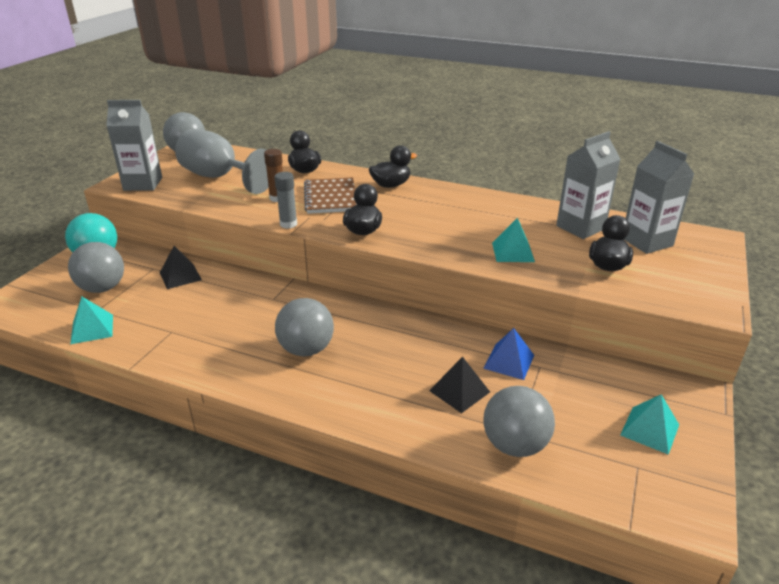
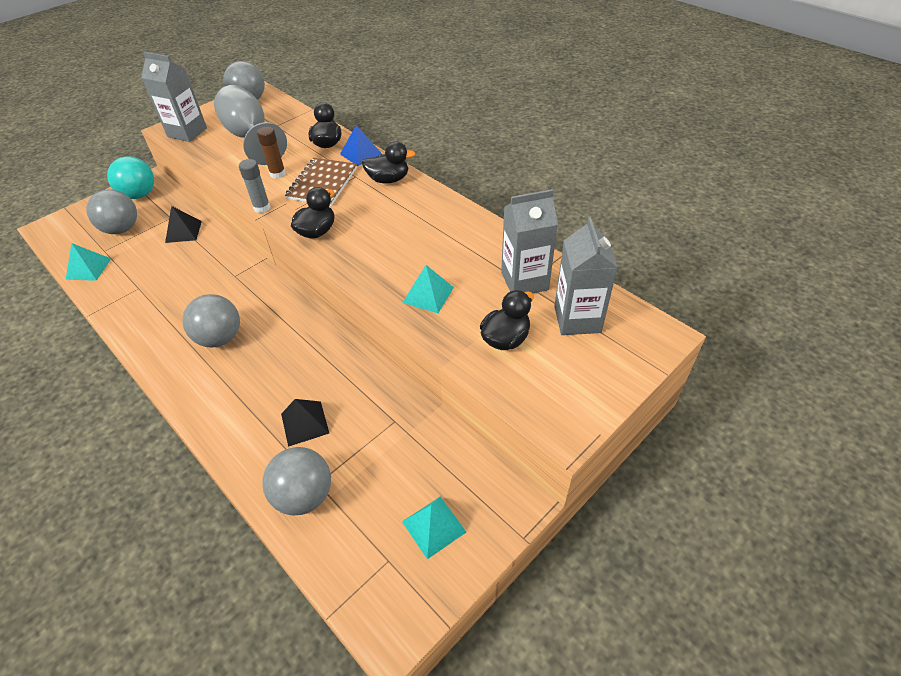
camera: 25 degrees right, 15 degrees up
blue pyramid [483,328,534,380] -> blue pyramid moved to [340,125,382,166]

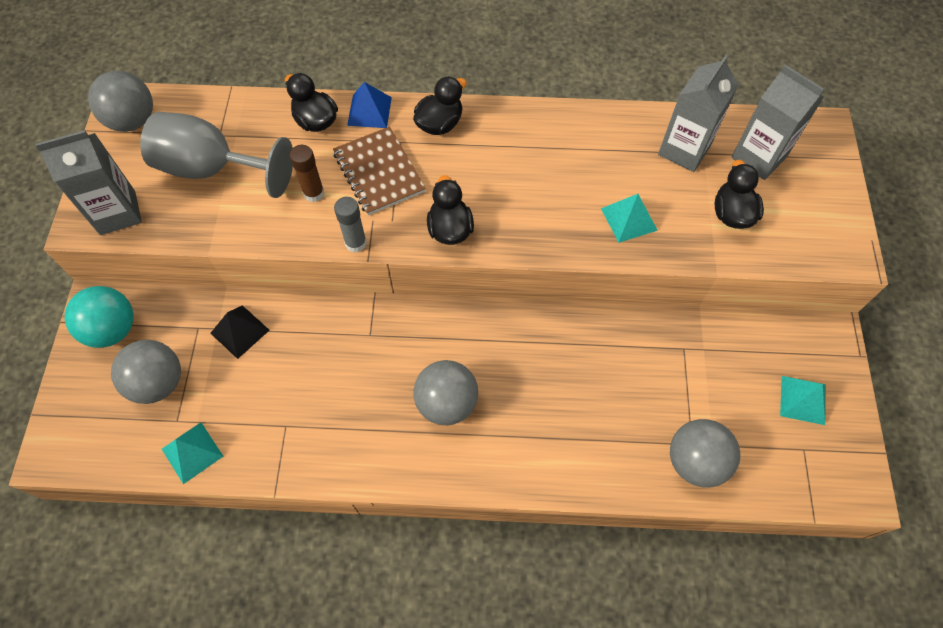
camera: 45 degrees left, 15 degrees up
black pyramid [281,399,329,447] -> none

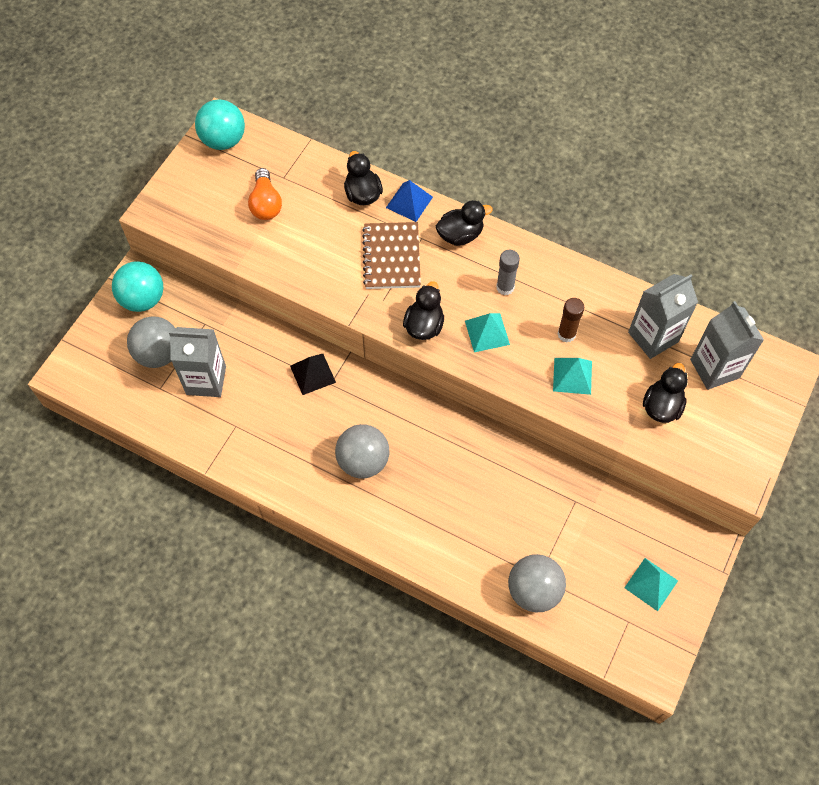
camera: 25 degrees right, 0 degrees up
grey carton [35,130,142,235] -> grey carton moved to [169,327,226,397]
grey ball [88,71,153,132] -> turquoise ball [195,99,245,150]
grey goblet [140,112,293,198] -> orange light bulb [248,168,282,220]
turquoise pyramid [162,423,223,484] -> turquoise pyramid moved to [465,313,510,352]
black pyramid [210,305,269,359] -> black pyramid moved to [290,354,336,395]
brown glue stick [289,145,325,202] -> brown glue stick moved to [558,298,584,342]
grey glue stick [334,197,367,253] -> grey glue stick moved to [496,250,520,295]

